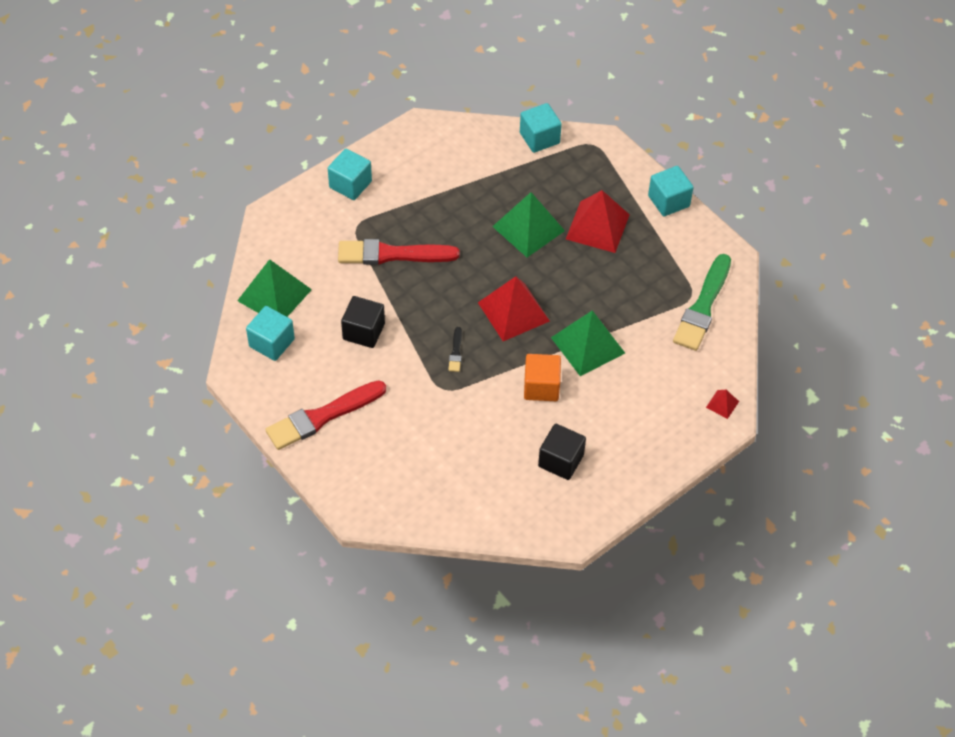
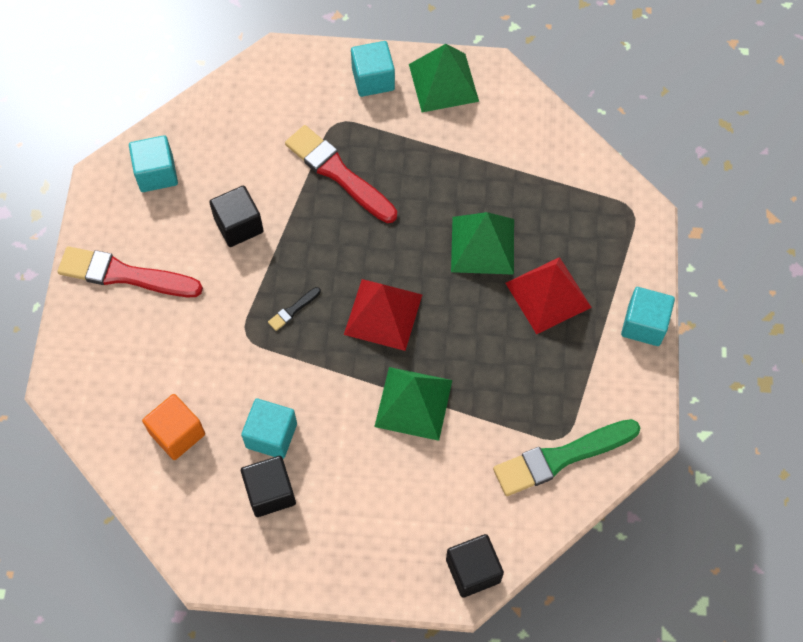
camera: 45 degrees right, 10 degrees up
green pyramid [237,259,312,317] -> green pyramid moved to [409,44,479,112]
turquoise cube [520,103,562,153] -> turquoise cube moved to [241,398,297,459]
orange cube [524,354,561,401] -> orange cube moved to [142,394,205,460]
red pyramid [706,390,739,419] -> black cube [446,534,504,598]

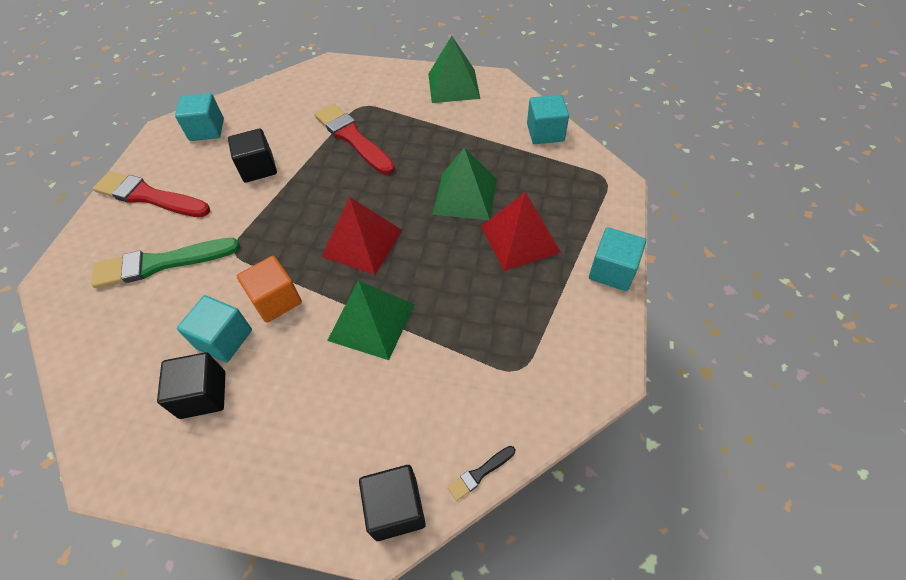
camera: 10 degrees right, 10 degrees down
orange cube [142,394,205,460] -> orange cube moved to [237,256,302,323]
black brush [268,287,321,331] -> black brush moved to [448,446,515,501]
turquoise cube [351,41,395,97] -> turquoise cube moved to [527,95,569,144]
green brush [493,419,641,496] -> green brush moved to [91,238,240,288]

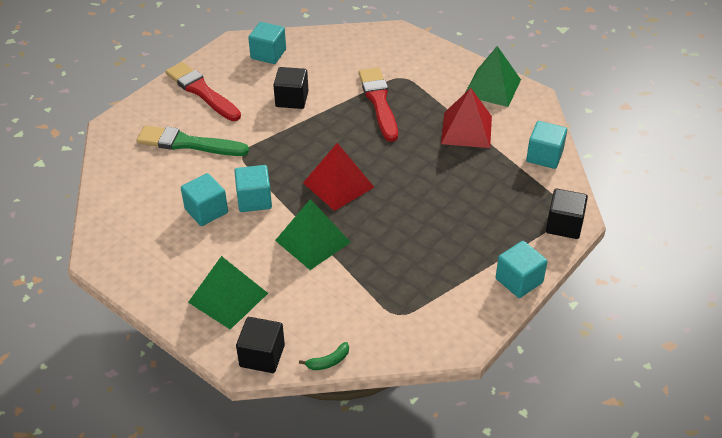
camera: 25 degrees right, 10 degrees down
black cube [157,352,225,419] -> black cube moved to [546,189,588,239]
orange cube [237,256,302,323] -> turquoise cube [234,165,272,212]
green pyramid [432,147,497,220] -> green pyramid moved to [188,256,268,330]
black brush [448,446,515,501] -> green banana [299,342,349,370]
red pyramid [481,192,561,271] -> red pyramid moved to [441,88,492,148]

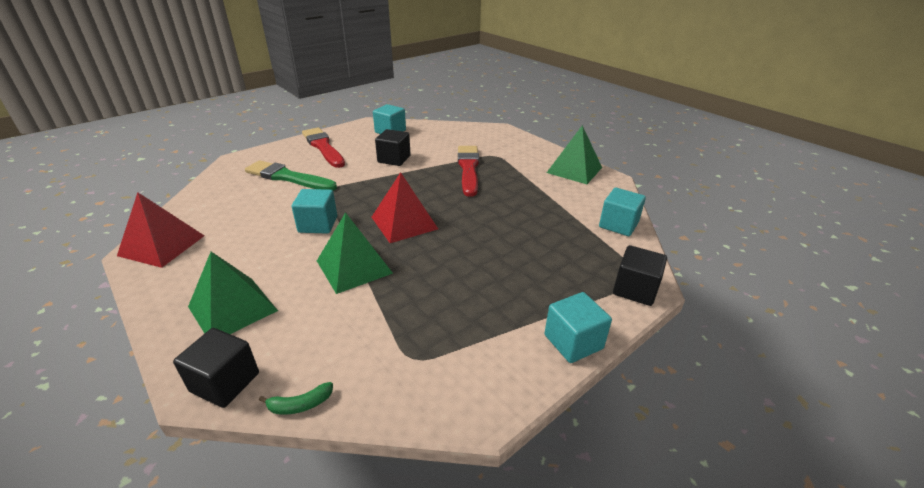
camera: 10 degrees right, 10 degrees down
turquoise cube [181,173,228,226] -> none
red pyramid [441,88,492,148] -> red pyramid moved to [117,192,205,268]

